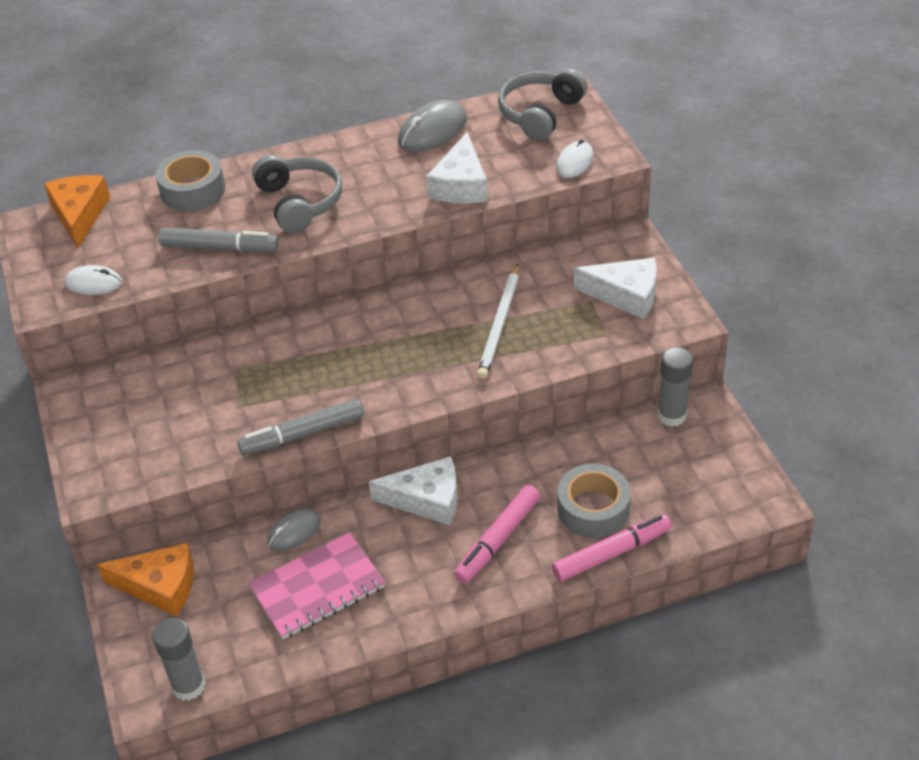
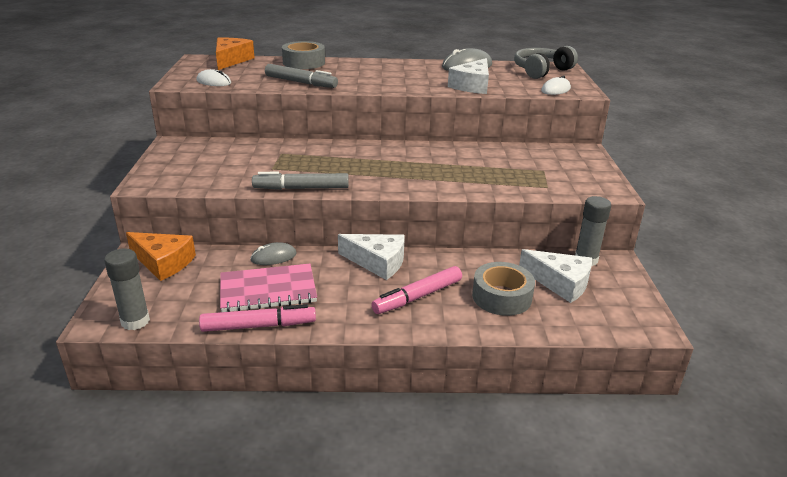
camera: 15 degrees right, 15 degrees down
grey headphones [252,155,342,233] -> none
white pencil [477,264,519,379] -> none
pink marker [552,514,672,582] -> pink marker moved to [199,304,316,332]
white cheese [574,258,657,319] -> white cheese moved to [519,249,592,303]

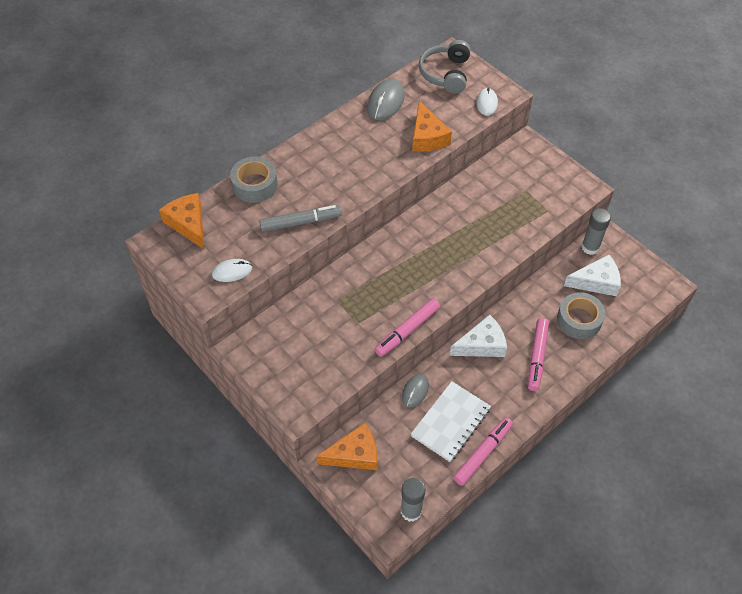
camera: 40 degrees left, 25 degrees up
pink notebook [220,263,317,312] -> white notebook [410,381,491,462]
grey marker [252,172,349,190] -> pink marker [375,298,440,357]
white cheese [448,58,489,94] -> orange cheese [412,100,452,152]

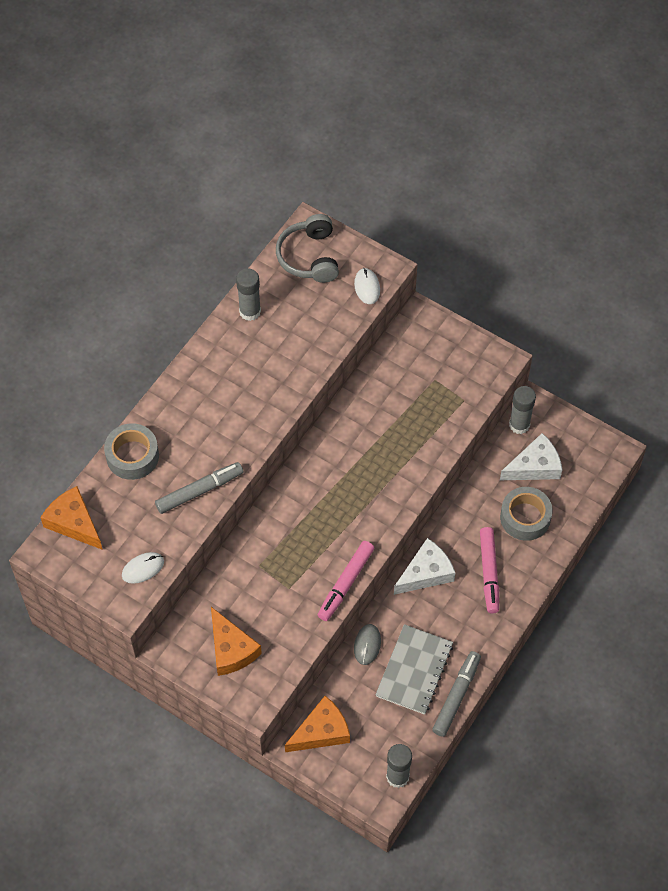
camera: 15 degrees left, 5 degrees up
grey mouse [367,79,405,121] -> grey glue stick [236,268,261,321]
white notebook [410,381,491,462] -> grey notebook [375,624,453,715]
orange cheese [412,100,452,152] -> orange cheese moved to [211,607,262,676]
pink marker [453,417,513,486] -> grey marker [432,651,481,737]

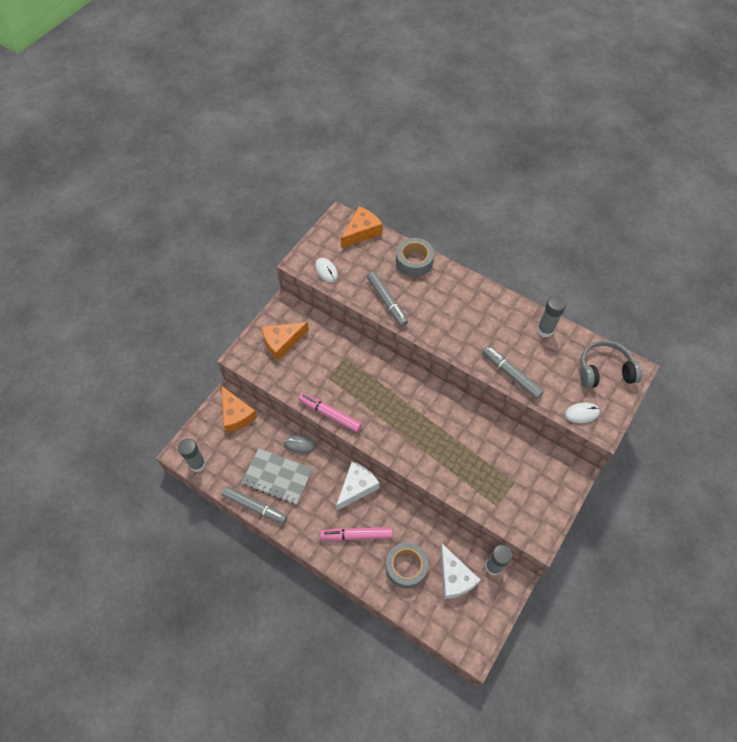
camera: 90 degrees right, 0 degrees up
white cheese [394,538,455,595] -> white cheese turned 105 degrees counterclockwise [336,461,380,510]
none -> grey marker [483,346,544,399]

